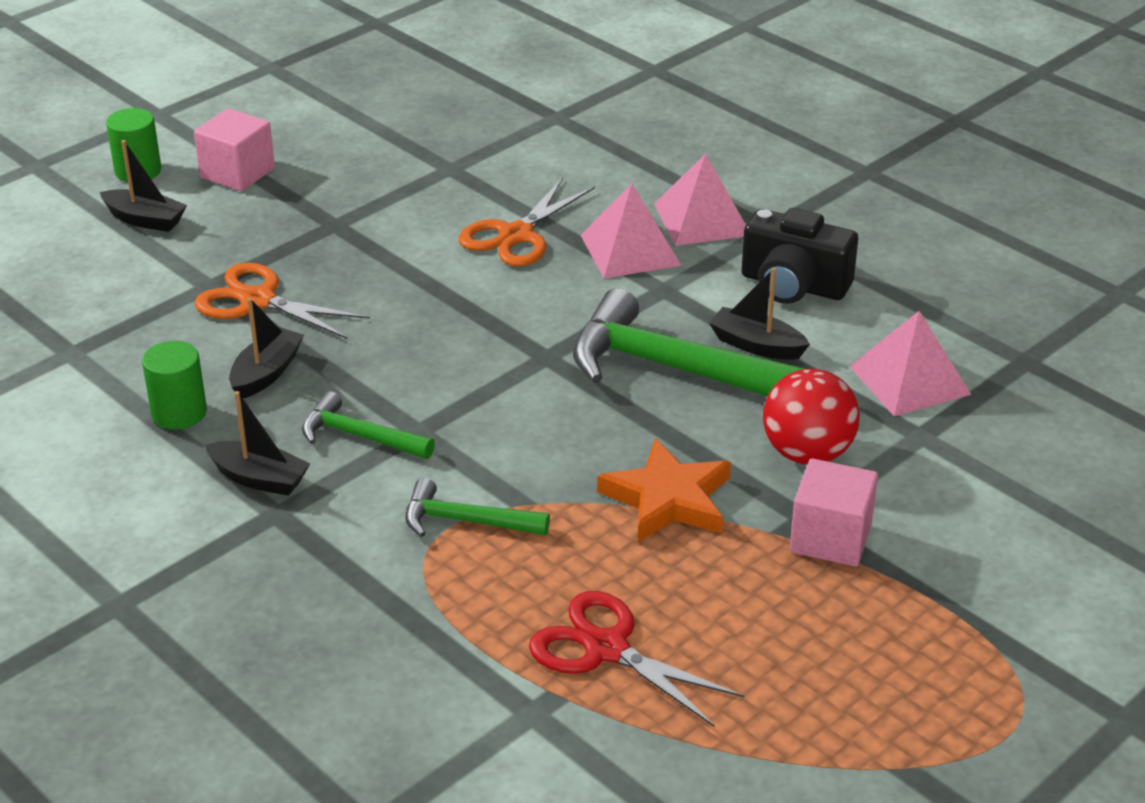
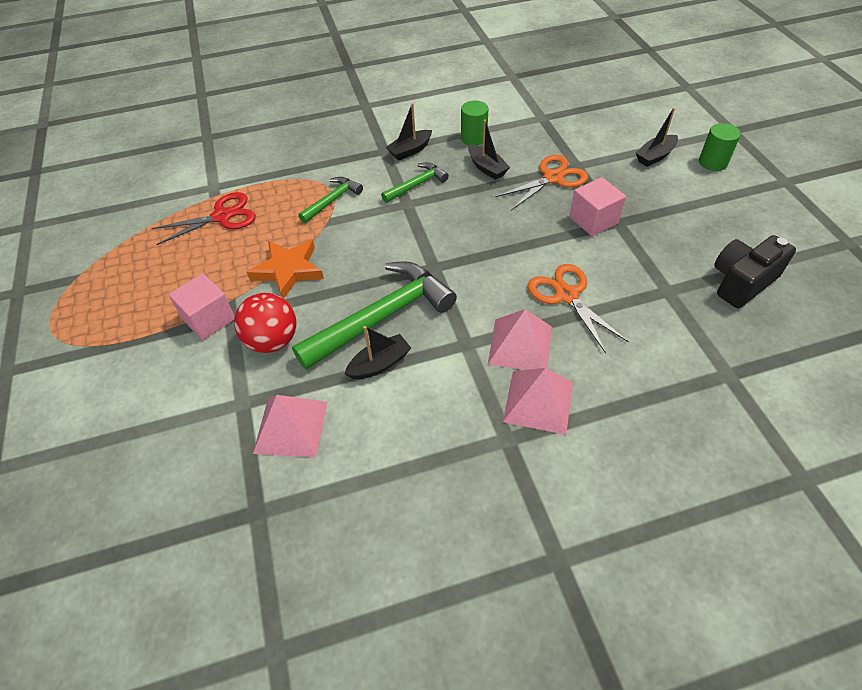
camera: 120 degrees right, 15 degrees up
pink cube [194,108,275,192] -> pink cube moved to [569,177,626,236]
black camera [741,208,858,304] -> black camera moved to [714,235,796,308]

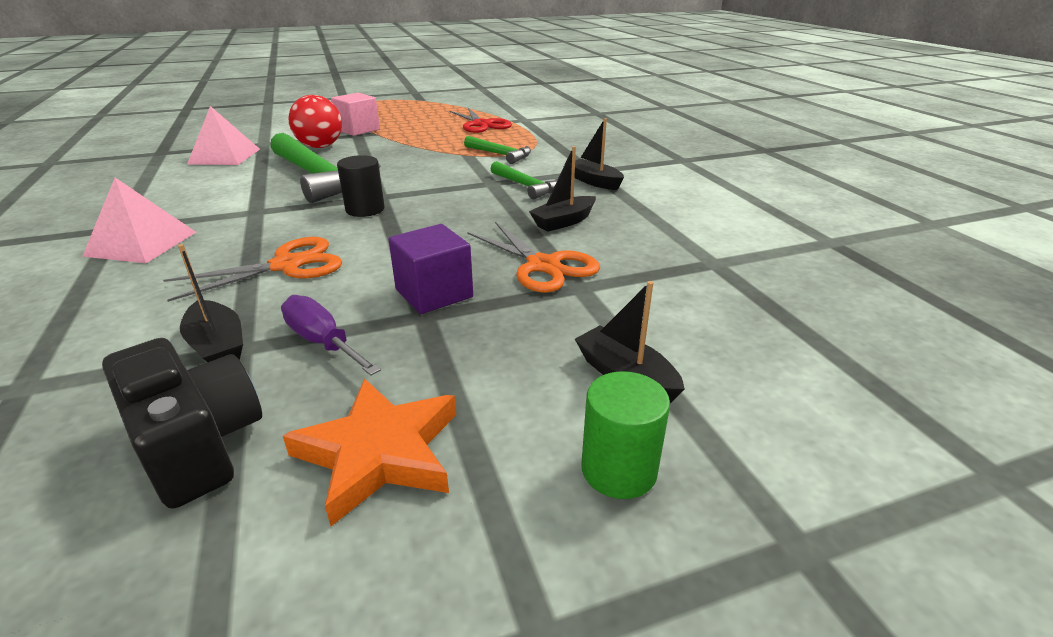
camera: 85 degrees right, 20 degrees down
orange star [247,240,324,299] -> orange star moved to [283,378,456,526]
black boat [345,326,411,379] -> black boat moved to [178,244,243,363]
green cylinder [461,100,489,145] -> none
pink pyramid [488,309,552,370] -> none
pink cube [569,177,626,236] -> purple cube [388,224,473,314]
none -> purple screwdriver [281,295,381,376]
none -> black cylinder [337,155,385,217]

